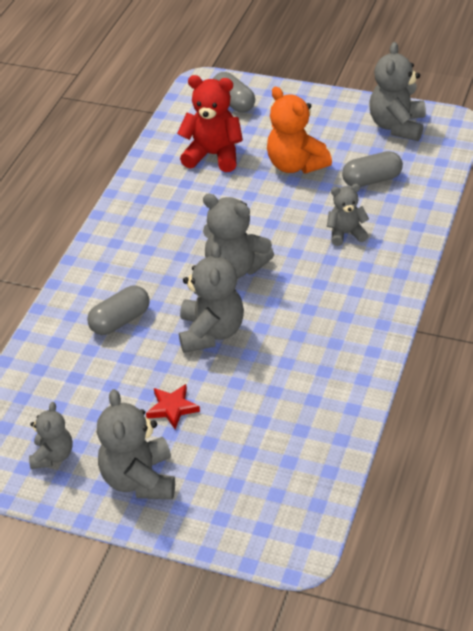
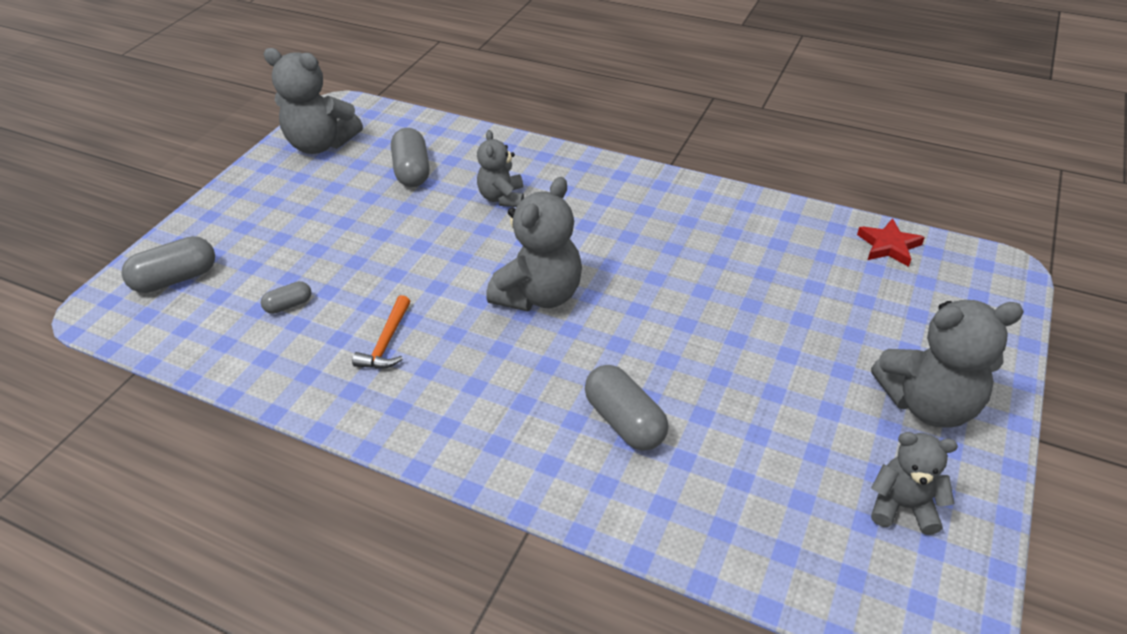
camera: 85 degrees left, 0 degrees up
red star [146,384,200,429] -> red star moved to [857,218,925,267]
red teddy bear [177,75,243,172] -> grey capsule [261,281,311,314]
grey teddy bear [179,243,244,353] -> none
orange teddy bear [267,87,332,174] -> none
none -> orange hammer [352,295,410,369]

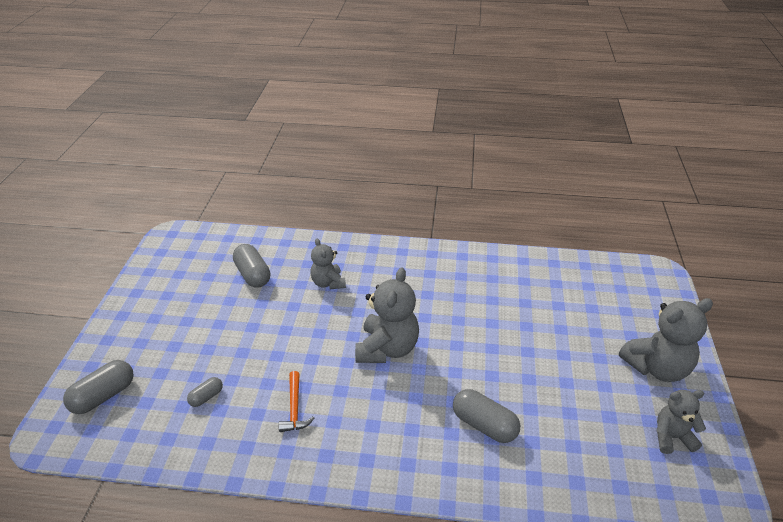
camera: 20 degrees left, 5 degrees down
grey teddy bear [264,48,363,154] -> none
red star [857,218,925,267] -> none

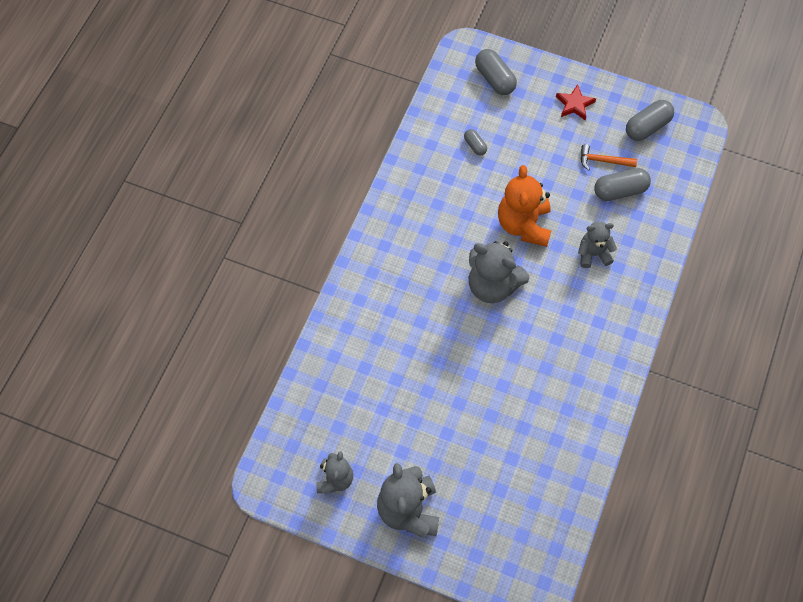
camera: 105 degrees right, 25 degrees up
orange hammer [278,371,314,432] -> orange hammer moved to [581,144,637,171]
grey capsule [453,389,520,443] -> grey capsule moved to [626,100,674,141]
none -> orange teddy bear [498,165,551,247]
none -> red star [556,84,596,120]

